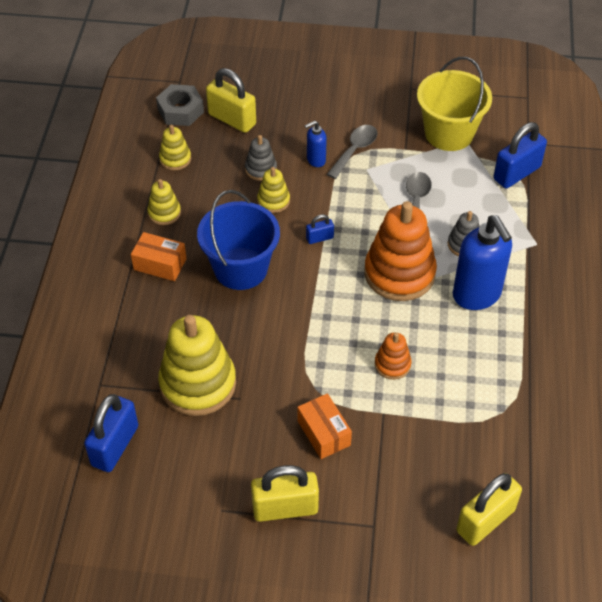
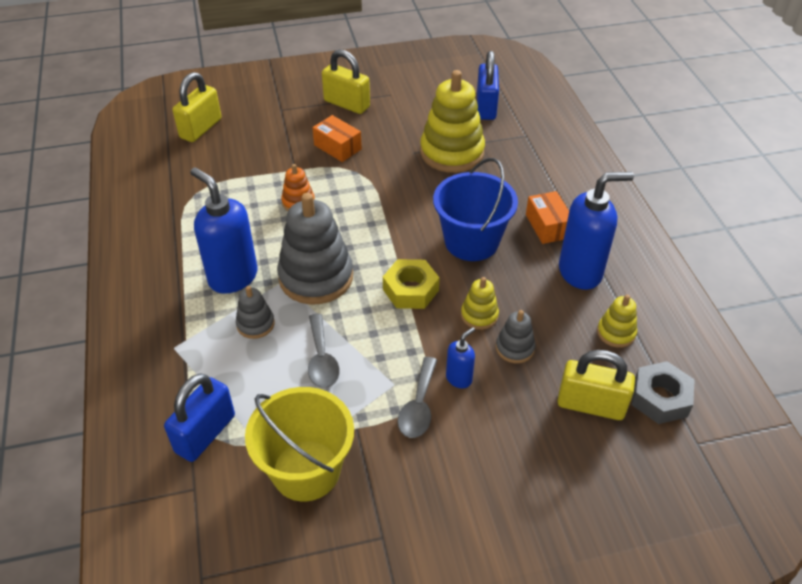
camera: 160 degrees right, 5 degrees down
orange box [131,232,187,281] -> orange box turned 75 degrees clockwise [526,191,569,244]
yellow stacking toy [147,179,181,225] -> blue soap dispenser [559,172,634,290]
yellow padlock [251,465,319,522] -> yellow padlock turned 60 degrees clockwise [322,49,370,114]
blue padlock [306,214,334,244] -> yellow nut [383,259,440,309]
orange stacking toy [364,201,437,301] -> grey stacking toy [277,193,353,304]

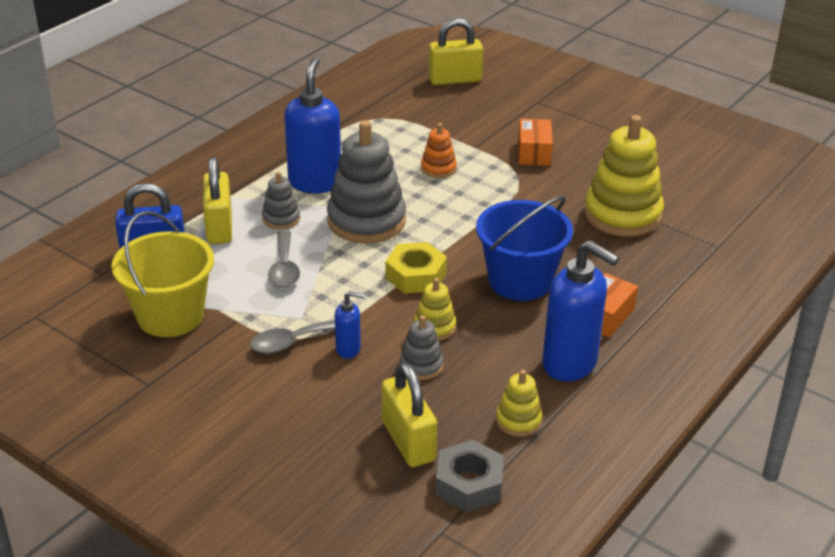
camera: 50 degrees right, 10 degrees down
grey spoon [308,314,340,388] -> grey spoon turned 45 degrees counterclockwise [268,230,300,288]
yellow padlock [322,49,370,114] -> yellow padlock moved to [203,157,232,244]
blue padlock [477,51,499,120] -> none

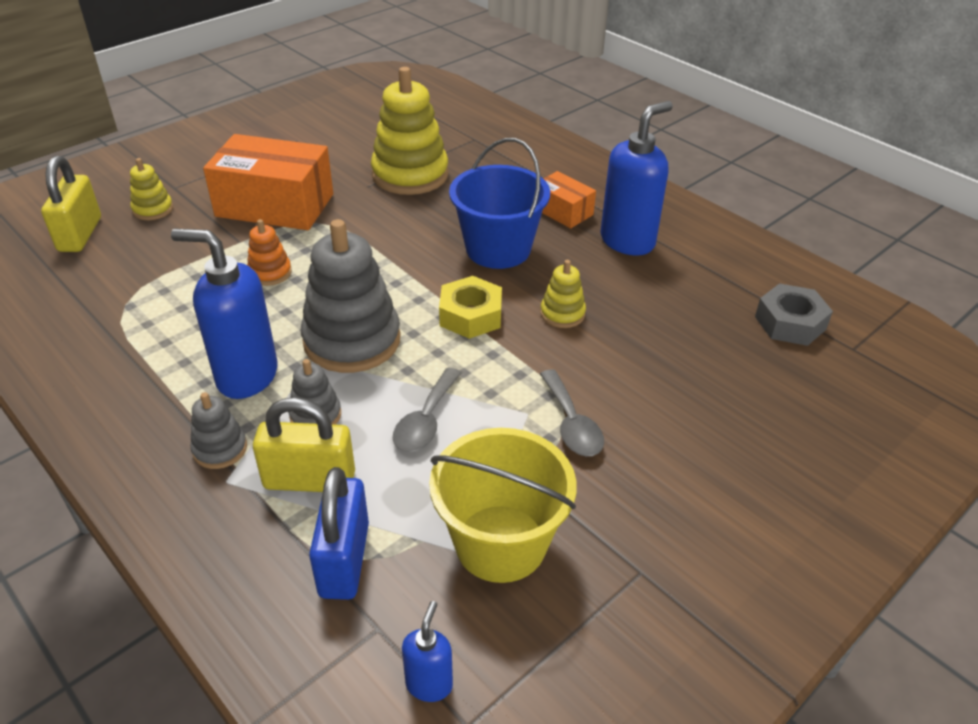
camera: 80 degrees left, 5 degrees up
grey spoon [268,230,300,288] -> grey spoon turned 105 degrees clockwise [393,368,461,452]
blue soap dispenser [335,291,365,359] -> blue soap dispenser moved to [402,601,453,702]
yellow padlock [382,362,437,467] -> none
grey stacking toy [400,315,444,380] -> grey stacking toy moved to [190,392,247,469]
yellow stacking toy [496,369,543,437] -> yellow stacking toy moved to [130,158,173,220]
orange box [518,119,553,166] -> orange box [203,134,333,230], size x1.94

